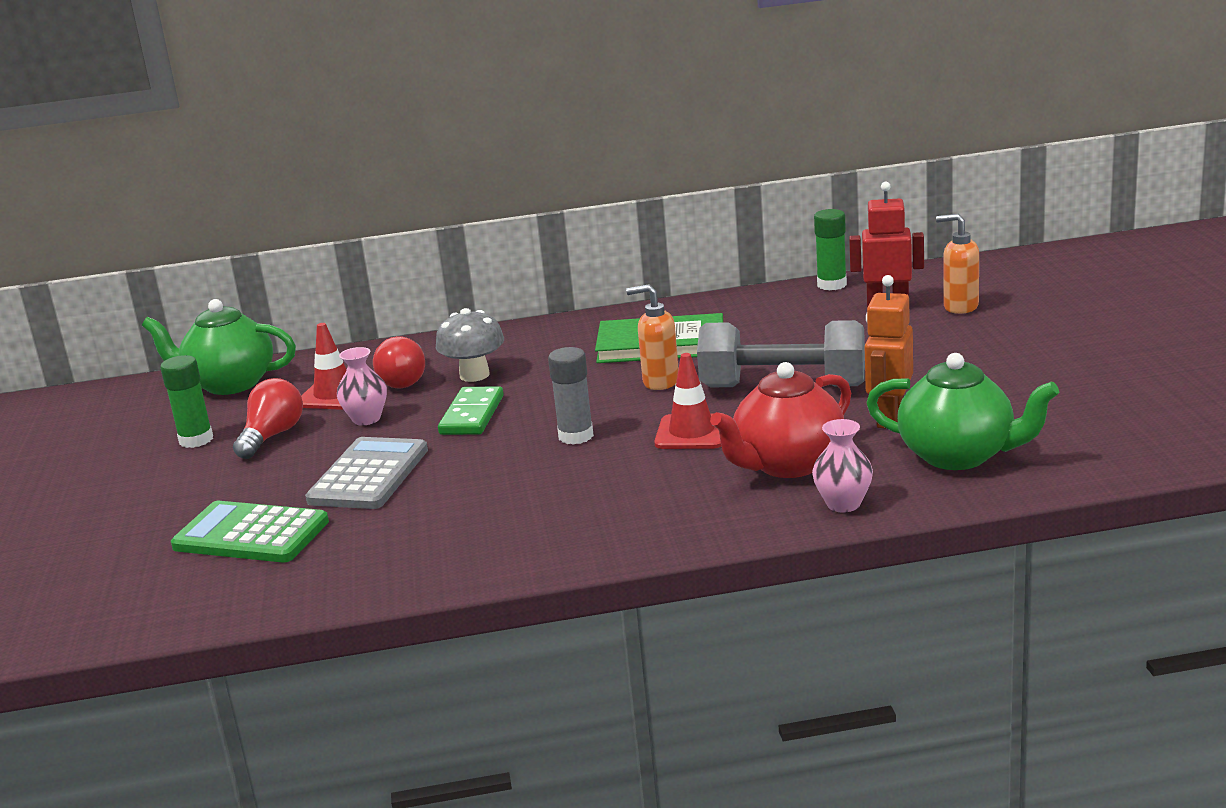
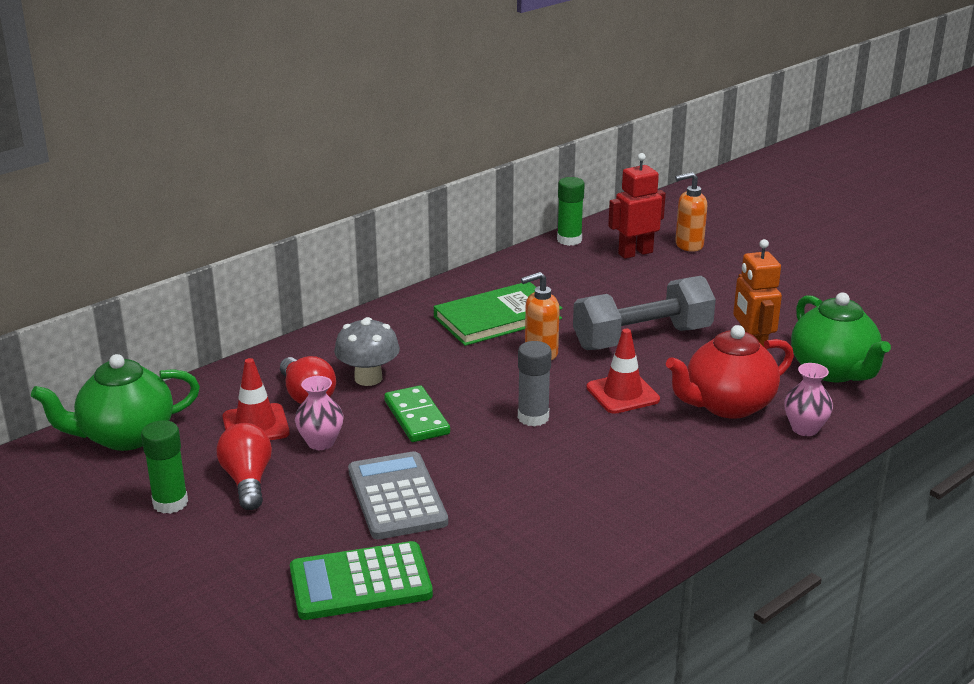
camera: 35 degrees left, 5 degrees up
red teapot [710,362,851,478] -> red teapot turned 45 degrees clockwise [666,325,794,419]
green teapot [867,353,1059,470] -> green teapot turned 75 degrees clockwise [791,293,891,382]

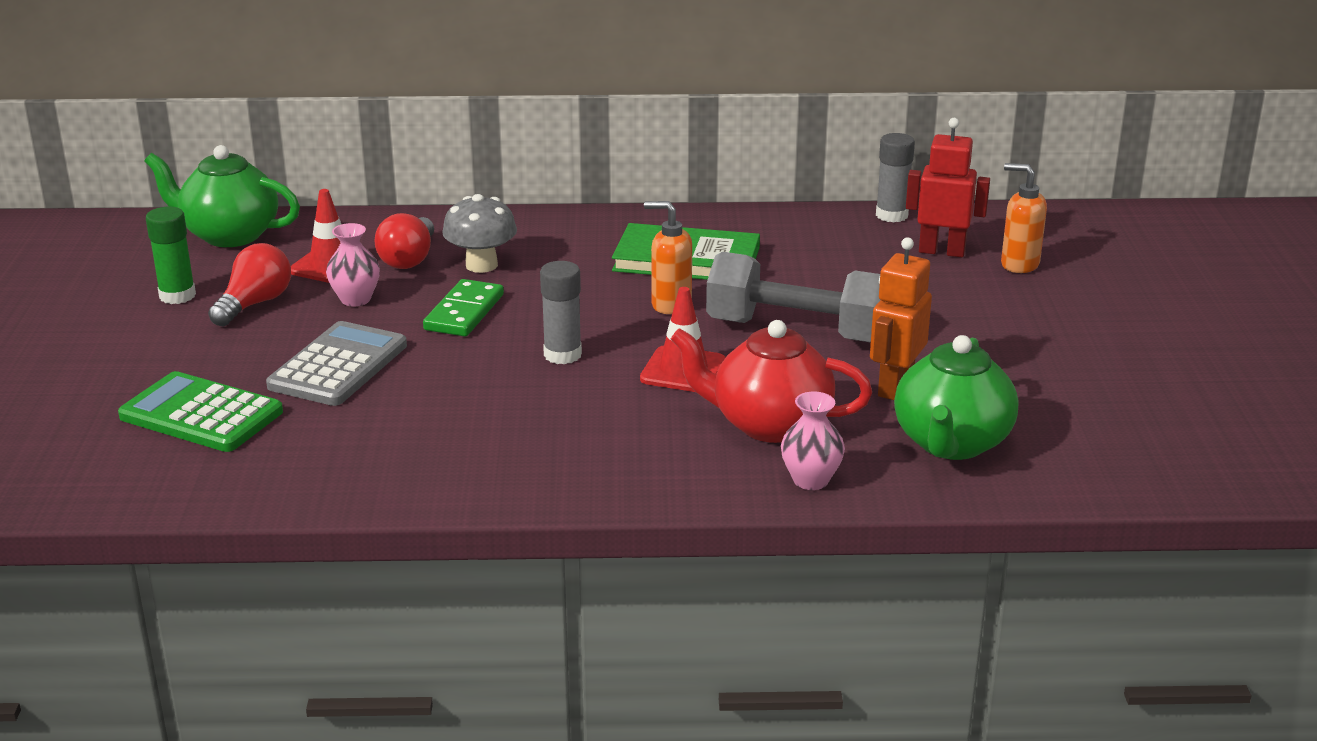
camera: 40 degrees right, 0 degrees up
green glue stick [557,177,585,246] -> grey glue stick [876,133,915,223]

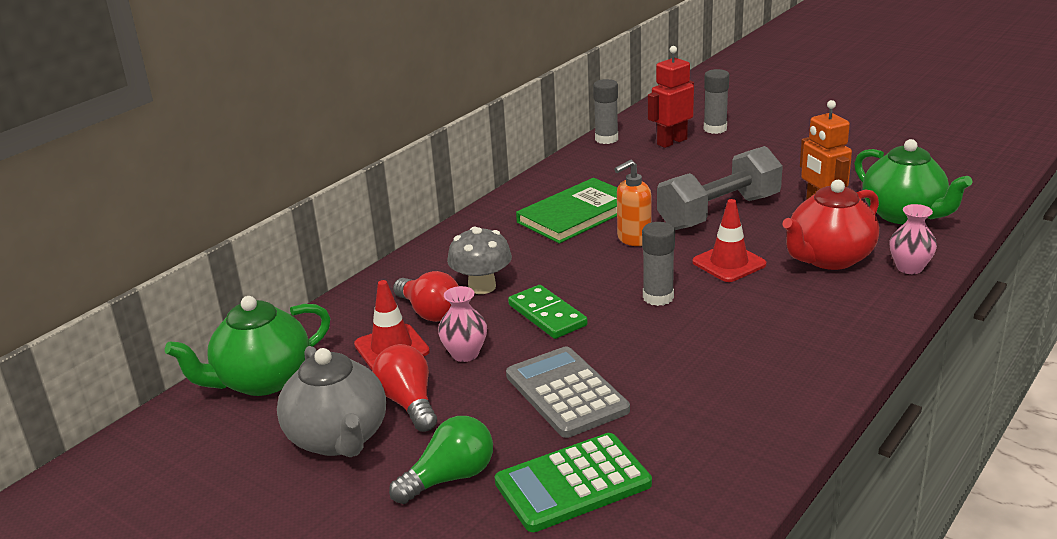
camera: 50 degrees left, 0 degrees up
green glue stick [146,207,196,304] -> grey teapot [277,346,386,457]
orange soap dispenser [1001,163,1047,273] -> grey glue stick [704,69,729,134]
none -> green light bulb [389,416,493,504]

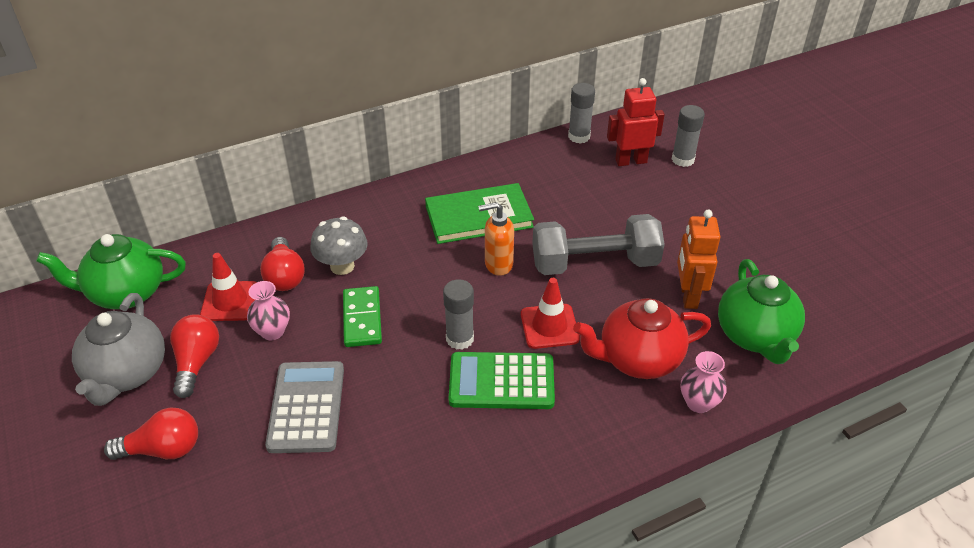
camera: 25 degrees right, 15 degrees up
green light bulb [389,416,493,504] -> red light bulb [104,408,198,460]
green calculator [495,433,652,532] -> green calculator moved to [449,352,555,409]

